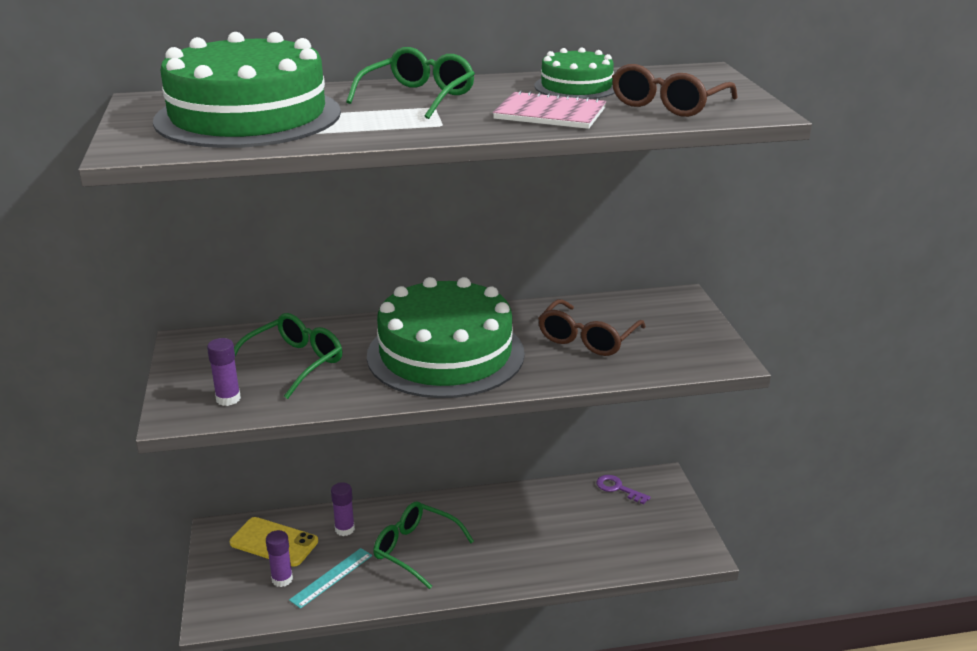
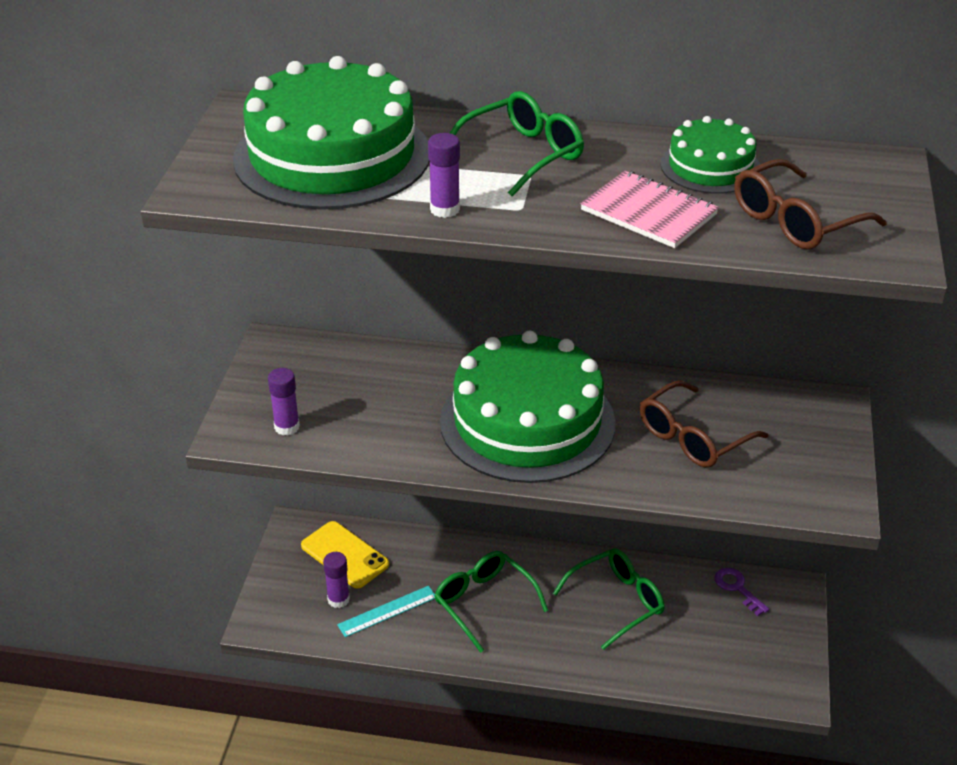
camera: 20 degrees right, 10 degrees up
green glasses [234,313,342,399] -> green glasses moved to [553,549,665,650]
purple glue stick [331,482,355,536] -> purple glue stick moved to [428,133,460,218]

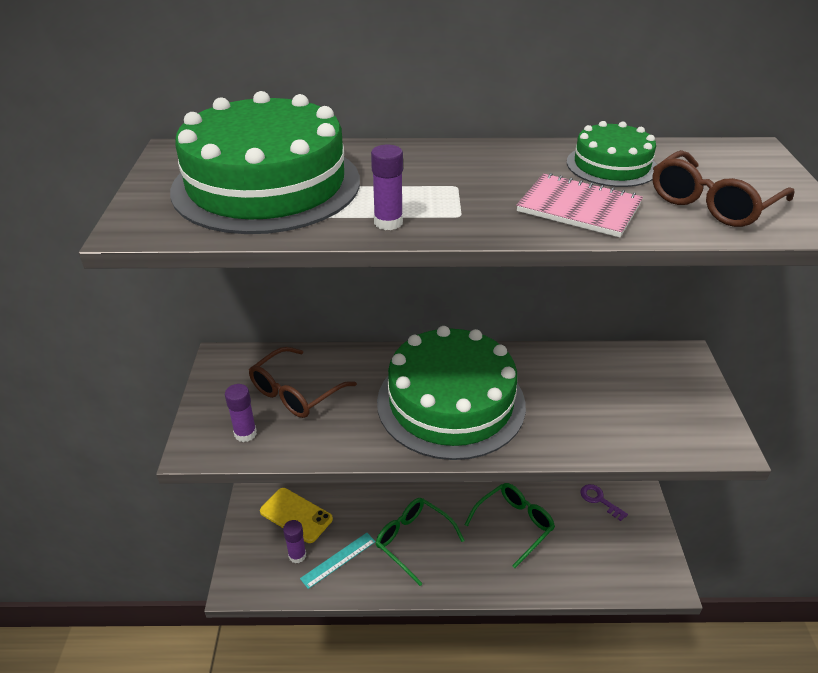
camera: 10 degrees left, 0 degrees up
green glasses [450,91,584,197] -> none
brown glasses [640,381,768,468] -> brown glasses moved to [249,347,357,418]

